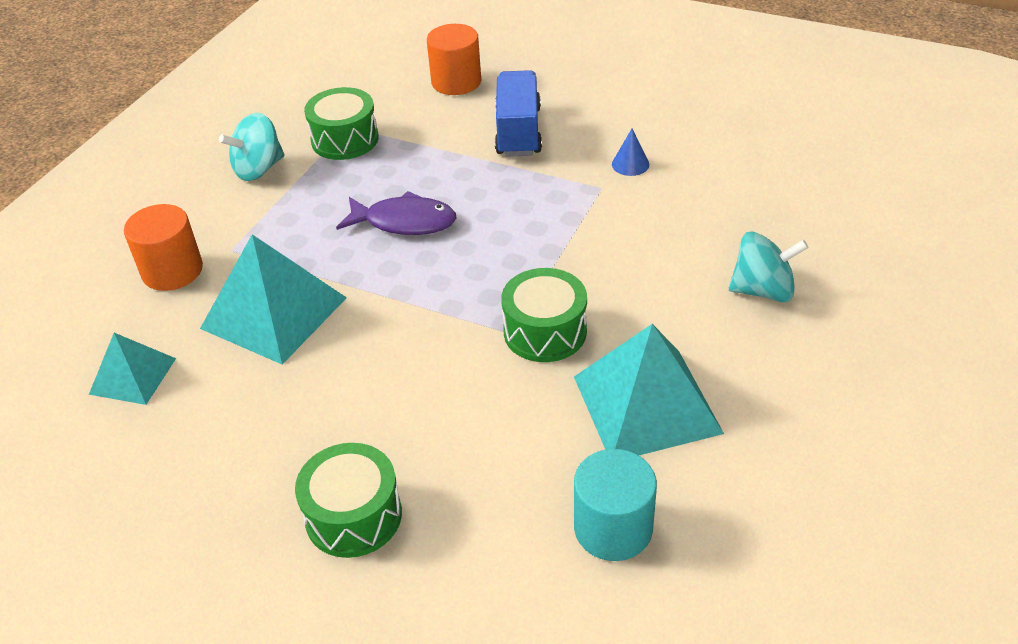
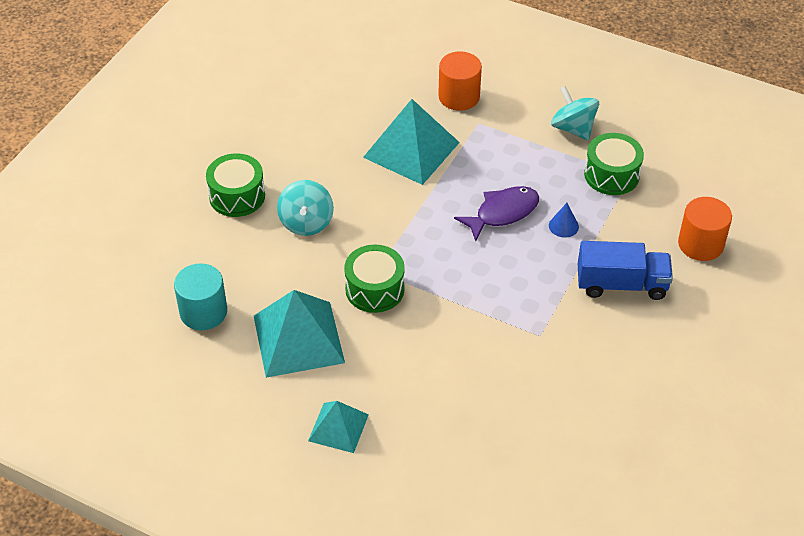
camera: 90 degrees right, 5 degrees up
turquoise pyramid [89,333,176,405] -> turquoise pyramid moved to [308,401,369,453]
purple fish [336,191,456,235] -> purple fish turned 135 degrees counterclockwise [454,186,539,241]
blue cone [612,128,649,176] -> blue cone moved to [549,203,579,238]
turquoise spinning top [729,231,809,303] -> turquoise spinning top moved to [277,180,334,236]

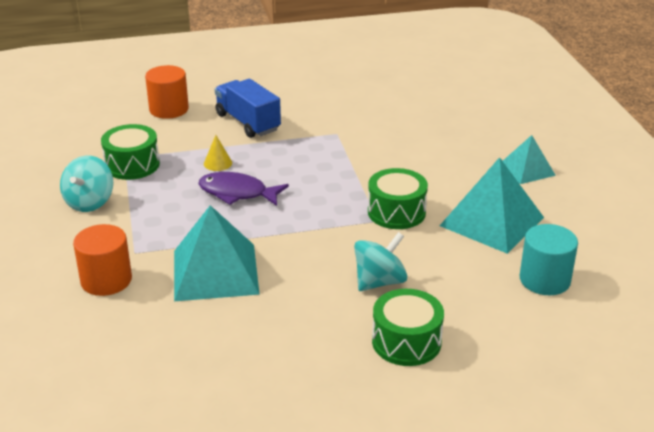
camera: 130 degrees left, 15 degrees down
blue cone [549,203,579,238] -> yellow cone [204,135,232,171]

